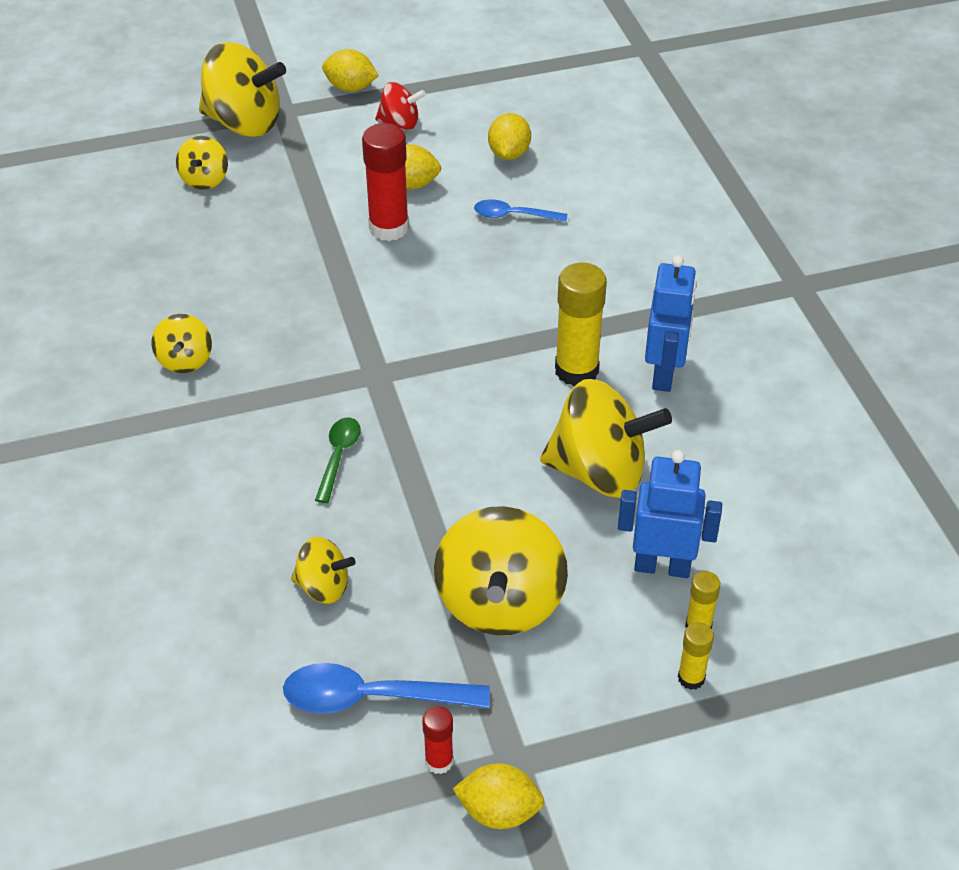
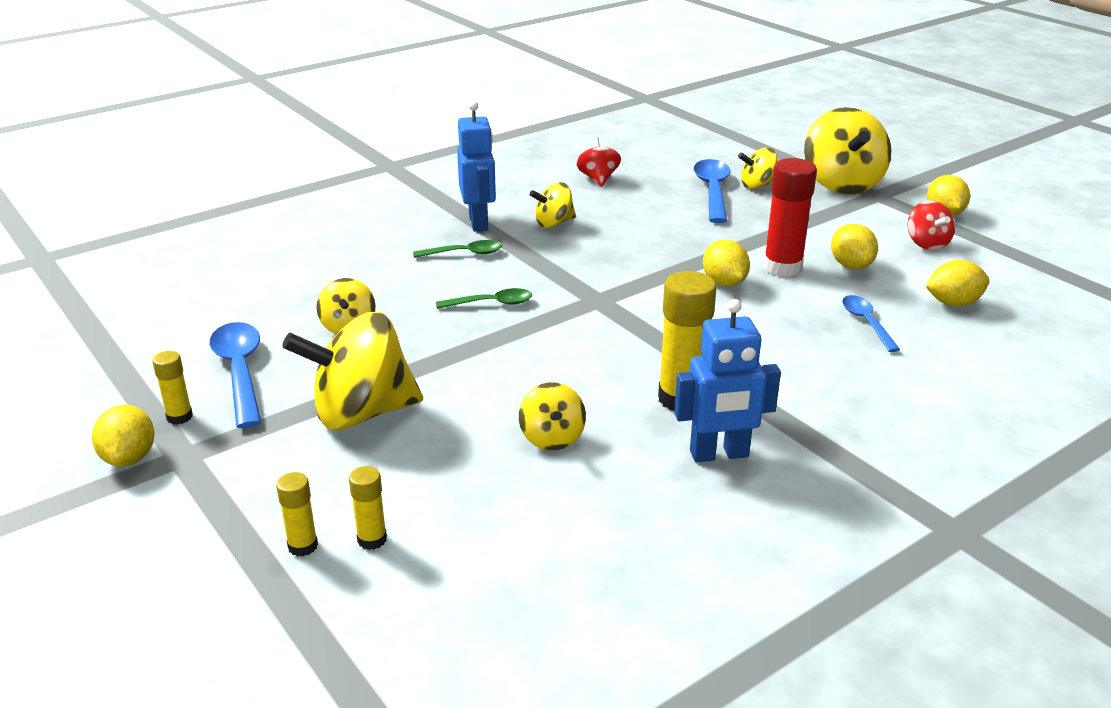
camera: 70 degrees right, 15 degrees down
red glue stick [422,706,454,774] -> yellow glue stick [152,351,193,425]
yellow spinning top [540,379,672,498] -> yellow spinning top [519,382,586,450], size x0.52
blue robot [618,450,722,578] -> blue robot moved to [457,101,496,232]
none -> green spoon [413,240,502,258]
none -> red spinning top [576,137,621,187]
none -> blue spoon [693,159,731,223]
none -> yellow lemon [703,240,750,286]

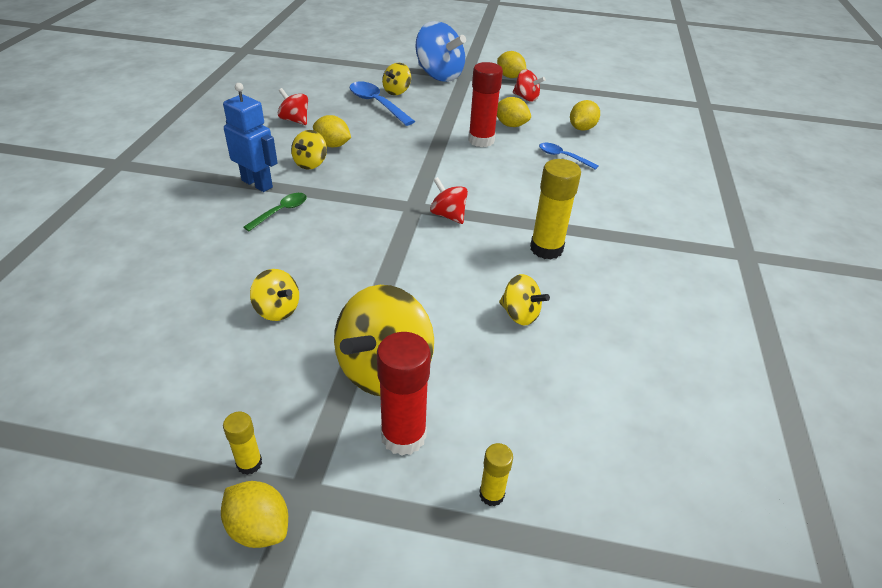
camera: 45 degrees left, 10 degrees up
blue spoon [209,322,261,428] -> none
yellow glue stick [349,466,387,550] -> none
green spoon [436,288,532,309] -> none
blue robot [674,299,781,462] -> none
yellow lemon [703,240,750,286] -> yellow lemon moved to [313,115,351,147]
yellow spinning top [804,107,891,194] -> blue spinning top [416,21,466,82]
none -> red glue stick [377,332,431,456]
none -> red spinning top [430,177,468,224]

